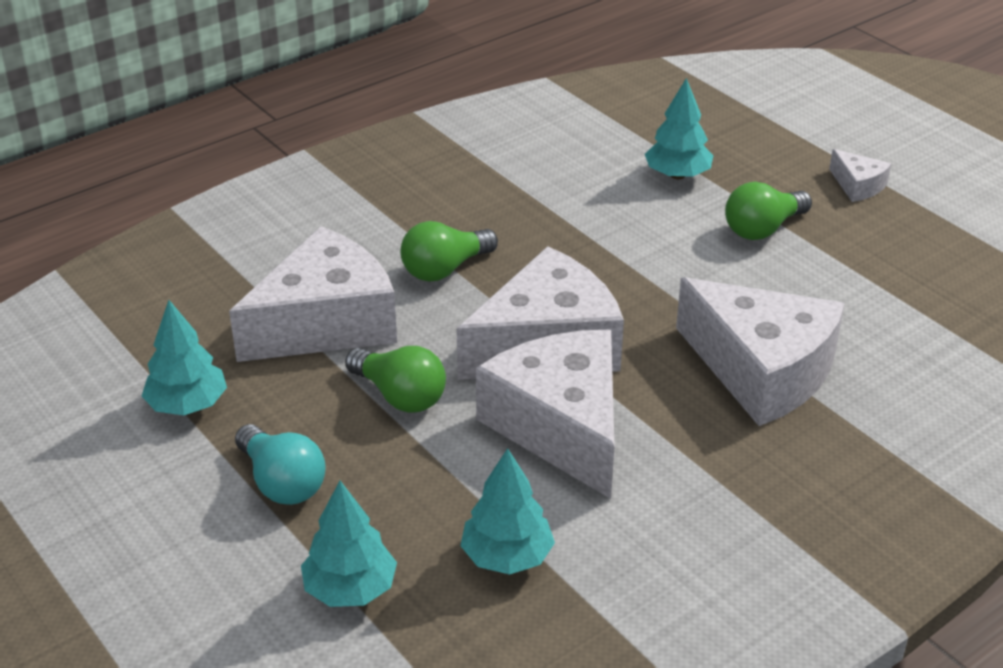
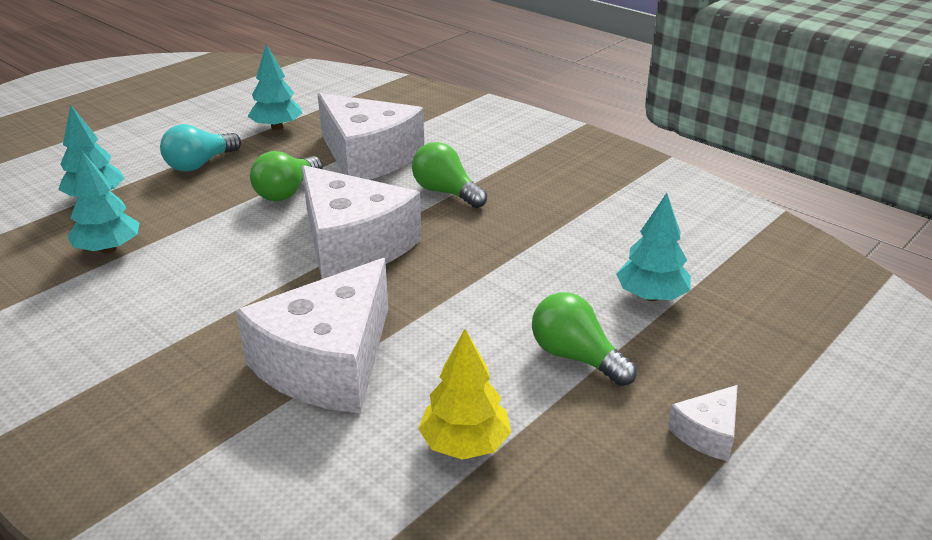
camera: 80 degrees right, 5 degrees down
white cheese [476,330,614,499] -> none
none -> yellow tree [418,329,511,460]

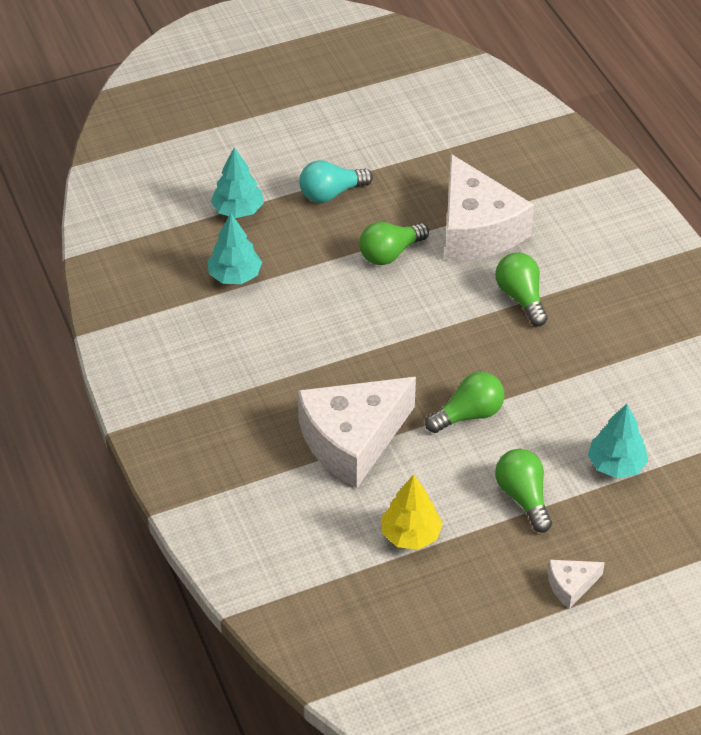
camera: 25 degrees right, 15 degrees up
turquoise tree [248,44,302,130] -> none
white cheese [302,165,422,279] -> none
none -> green light bulb [425,372,505,433]

